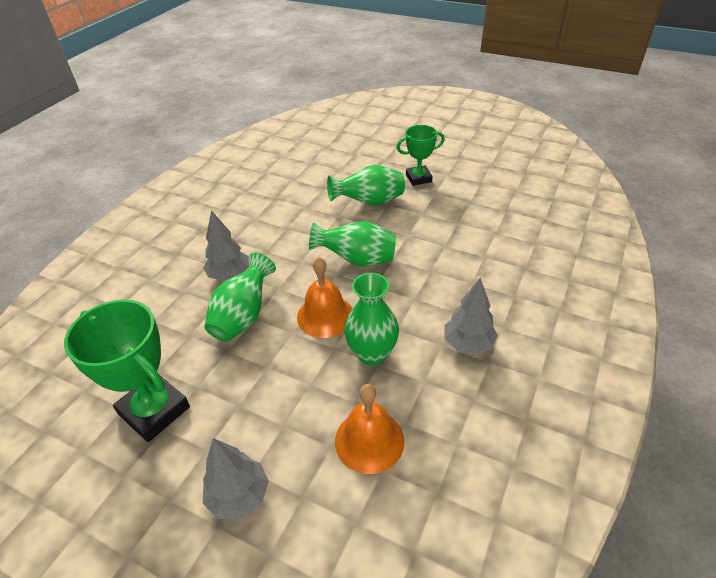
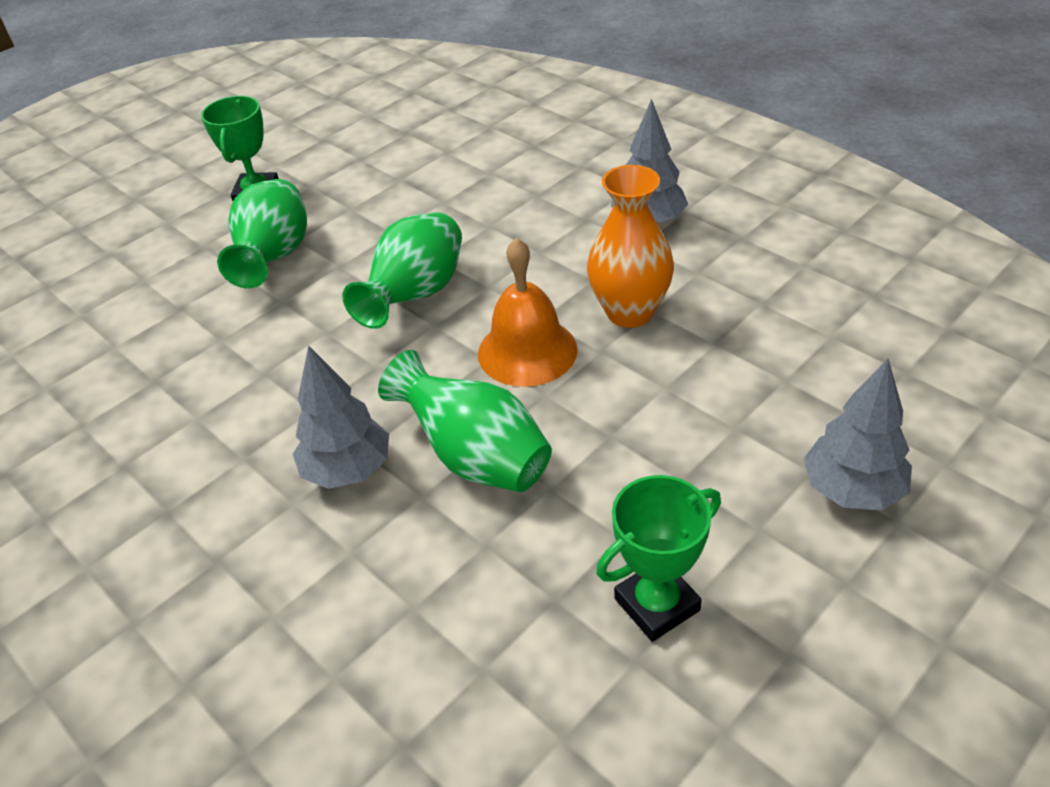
camera: 70 degrees left, 0 degrees up
green trophy [64,300,190,442] -> green trophy [596,475,721,642], size x0.62
orange bell [335,384,405,474] -> none
green vase [344,273,399,366] -> orange vase [587,165,674,328]

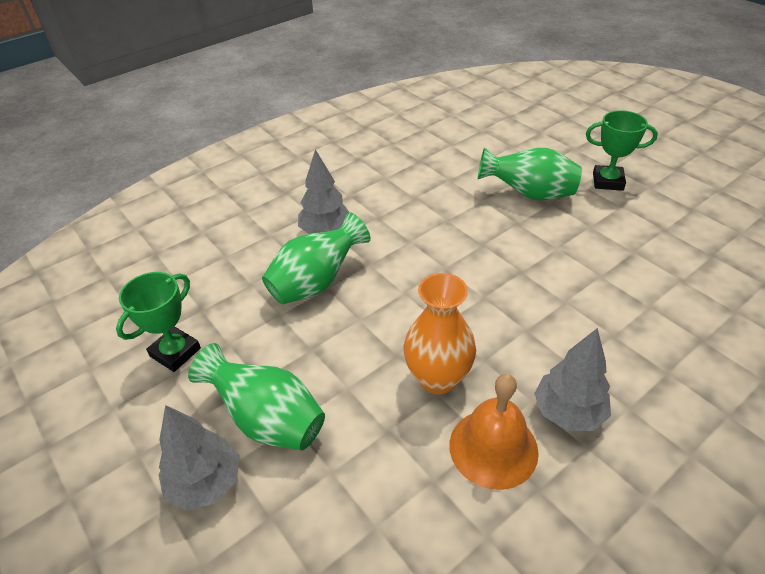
camera: 95 degrees right, 0 degrees up
green vase [342,213,462,329] -> green vase moved to [188,343,325,450]
orange bell [478,238,578,387] -> orange bell moved to [449,374,539,490]
green trophy [596,475,721,642] -> green trophy turned 60 degrees clockwise [116,272,201,372]

